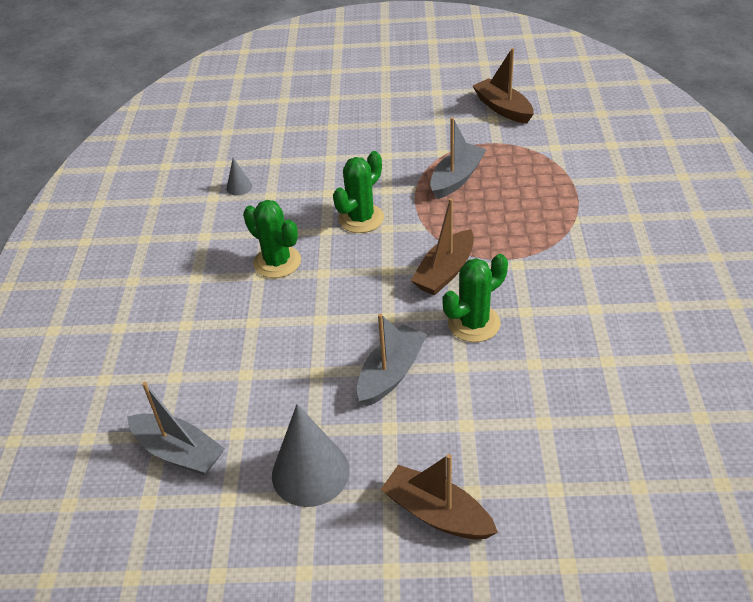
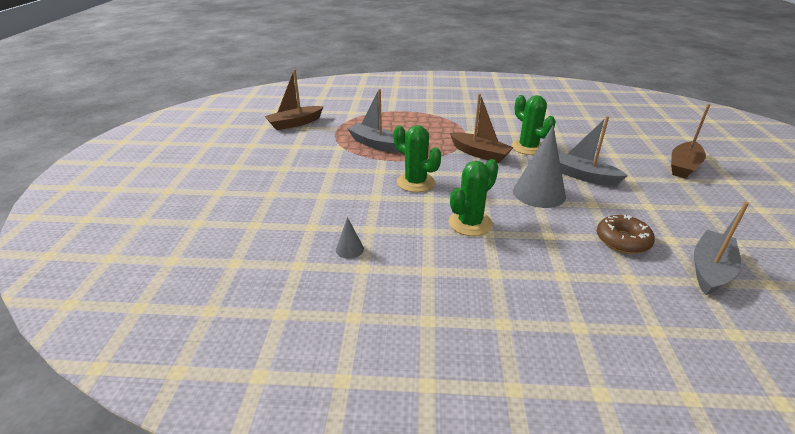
camera: 90 degrees left, 10 degrees down
grey cone [272,404,350,507] -> grey cone moved to [513,126,566,208]
none -> brown donut [597,215,655,254]

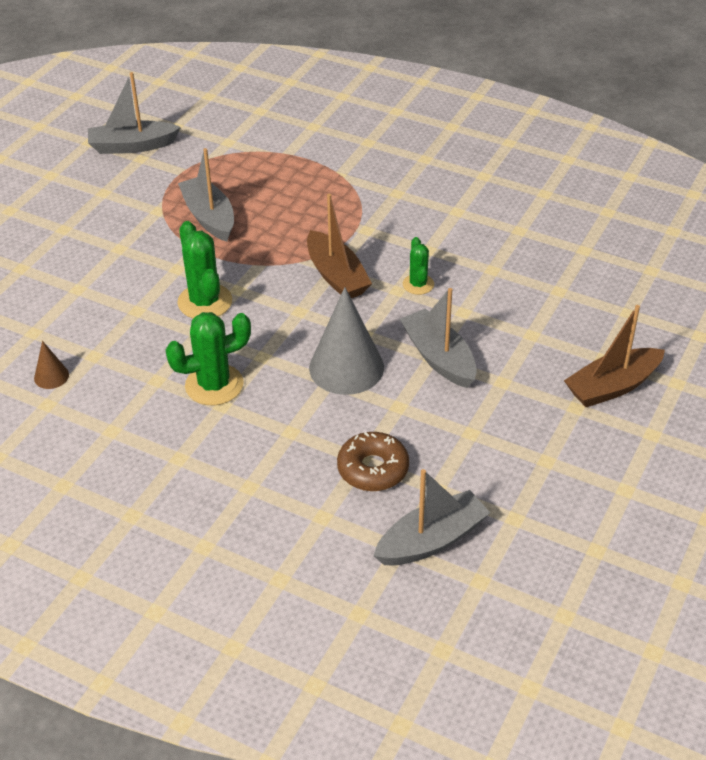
camera: 25 degrees right, 10 degrees up
brown boat [265,69,324,130] -> grey boat [88,72,181,154]
grey cone [336,217,364,259] -> brown cone [34,341,69,389]
green cactus [511,95,556,155] -> green cactus [403,237,434,295], size x0.59

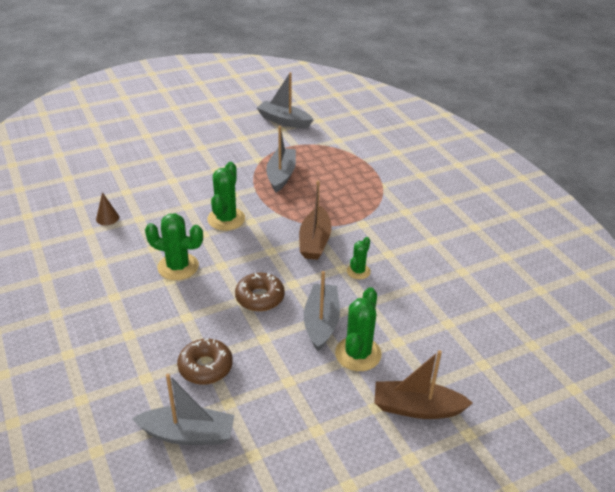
camera: 35 degrees right, 5 degrees down
grey cone [309,287,384,395] -> brown donut [235,273,285,311]
none -> green cactus [335,287,382,371]

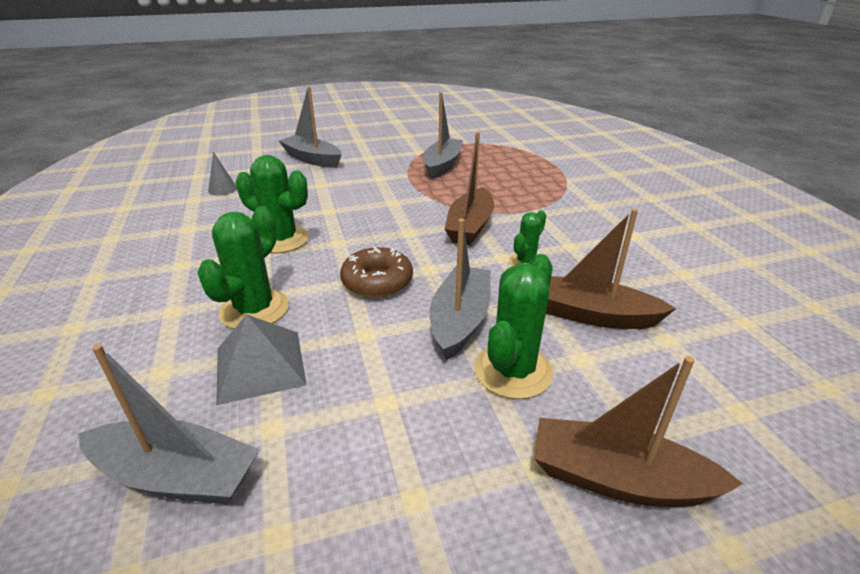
camera: 10 degrees right, 5 degrees down
brown cone [96,192,119,225] -> grey cone [208,152,237,196]
brown donut [177,338,233,385] -> grey pyramid [216,315,307,405]
green cactus [207,162,245,231] -> green cactus moved to [197,206,289,329]
grey boat [257,72,314,128] -> grey boat moved to [279,87,342,168]
none -> brown boat [546,209,676,329]

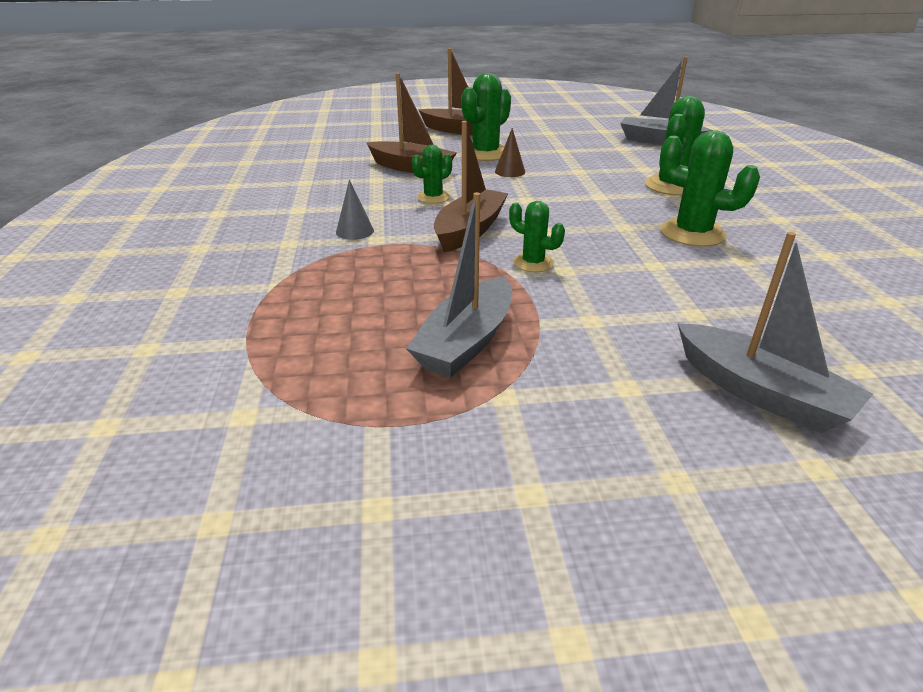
camera: 170 degrees left, 0 degrees up
grey cone [208,152,237,196] -> grey cone moved to [336,179,374,240]
grey pyramid [216,315,307,405] -> none
brown donut [340,247,413,298] -> none
grey boat [430,219,491,361] -> brown cone [495,128,525,177]
none -> green cactus [509,201,565,272]

